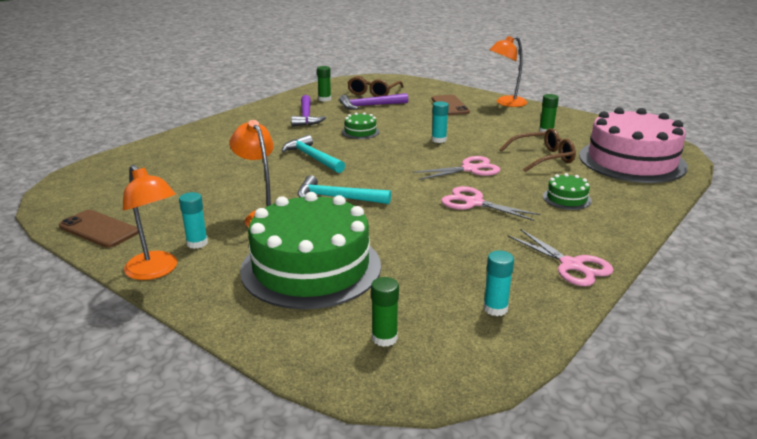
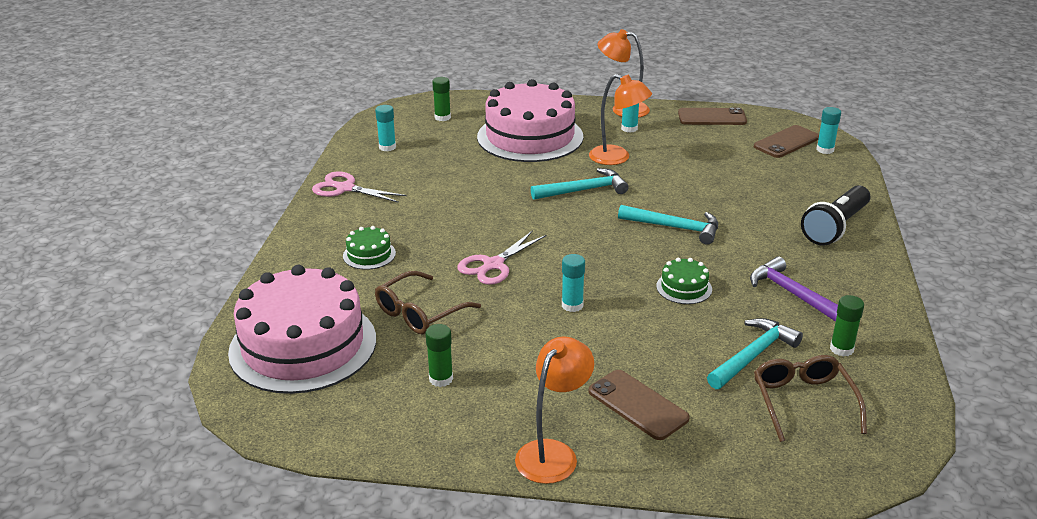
camera: 150 degrees right, 5 degrees up
green cake [240,192,381,309] -> pink cake [477,79,583,162]
purple hammer [339,93,408,110] -> turquoise hammer [707,318,803,389]
pink scissors [441,186,541,221] -> none
none -> brown phone [754,125,819,158]
none -> black flashlight [801,185,871,246]
none -> turquoise glue stick [816,107,841,154]

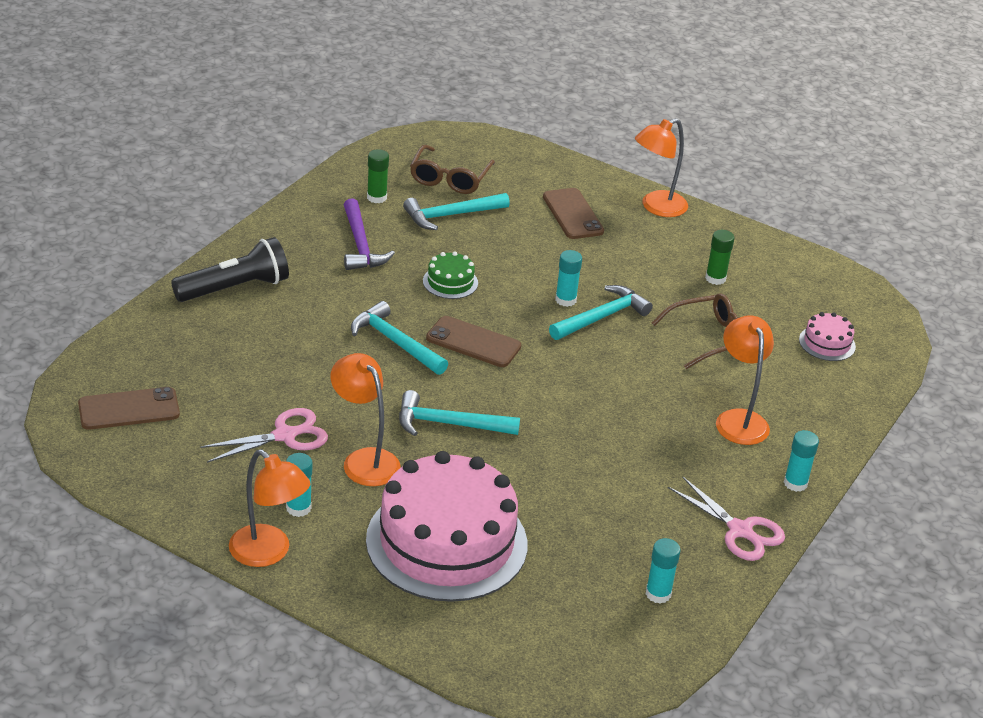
camera: 160 degrees left, 5 degrees up
pink cake [228,265,376,394] -> pink cake [799,312,856,361], size x0.41
green cake [343,226,396,270] -> orange lamp [716,315,774,445]
green glue stick [432,77,451,121] -> none
pink scissors [458,230,546,285] -> pink scissors moved to [200,408,328,463]
brown phone [678,107,747,125] -> brown phone moved to [426,316,521,367]
turquoise glue stick [816,107,841,154] -> turquoise glue stick moved to [784,430,819,492]
none -> turquoise hammer [549,285,653,340]

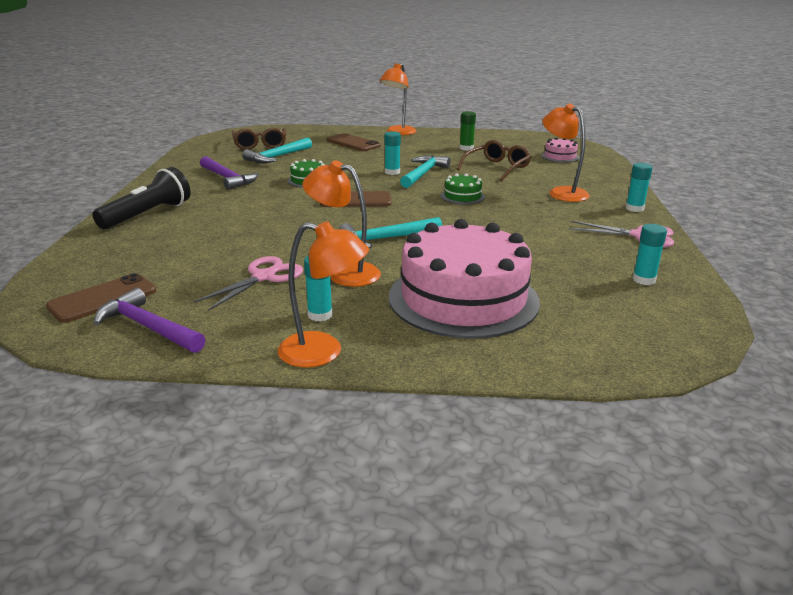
camera: 25 degrees left, 10 degrees down
turquoise hammer [351,301,448,375] -> none
green glue stick [367,149,389,203] -> none
none -> purple hammer [94,288,205,353]
none -> green cake [441,173,485,204]

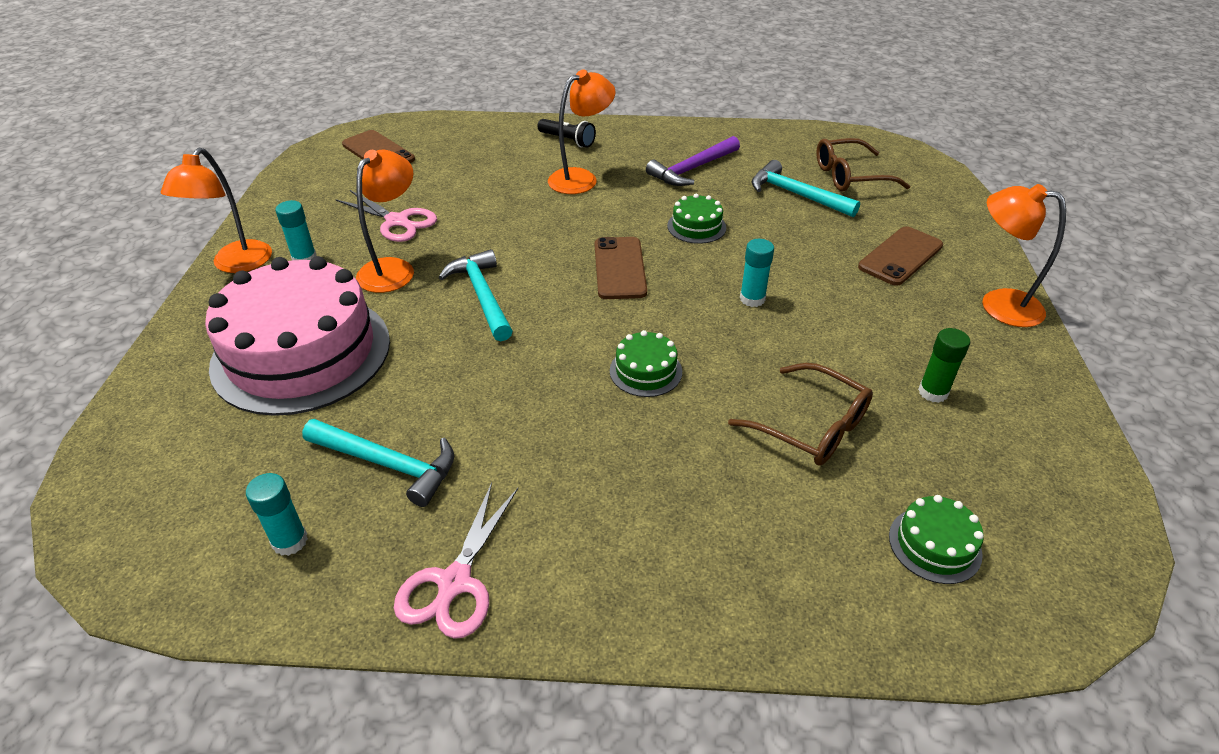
camera: 90 degrees right, 15 degrees up
black flashlight [92,167,191,229] -> black flashlight [537,119,596,148], size x0.60
purple hammer [94,288,205,353] -> none
turquoise hammer [400,155,450,188] -> turquoise hammer moved to [302,419,454,507]
pink cake [541,137,579,163] -> green cake [889,495,984,584]
orange lamp [543,104,590,202] -> orange lamp moved to [548,69,616,194]
turquoise glue stick [626,163,653,212] -> none

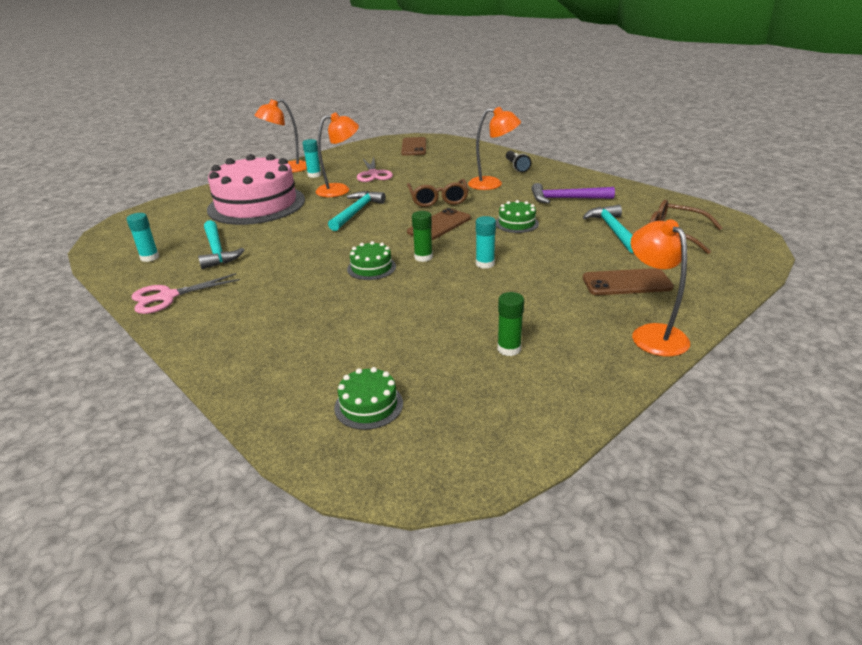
camera: 45 degrees right, 10 degrees down
brown glasses [728,363,873,466] -> brown glasses moved to [407,179,469,207]
none -> green glue stick [412,211,433,262]

